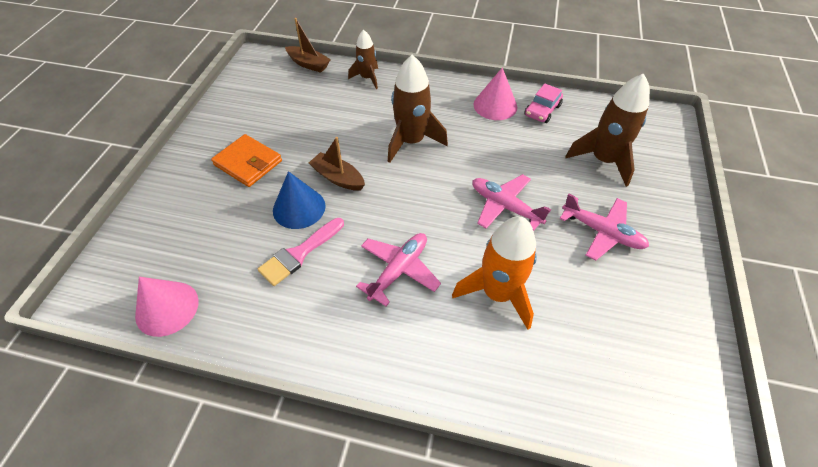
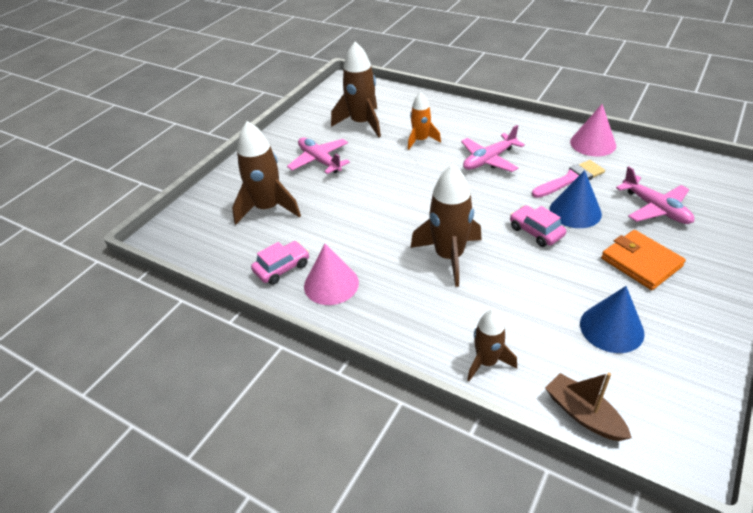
camera: 160 degrees left, 10 degrees down
pink cone [135,277,199,337] -> pink cone moved to [570,104,616,156]
brown boat [309,137,365,191] -> pink car [510,205,566,247]
orange rocket [452,216,537,330] -> orange rocket [408,92,441,150], size x0.60
pink plane [472,174,551,231] -> pink plane moved to [616,166,694,224]
none -> brown rocket [331,42,381,137]
none -> blue cone [580,286,645,353]

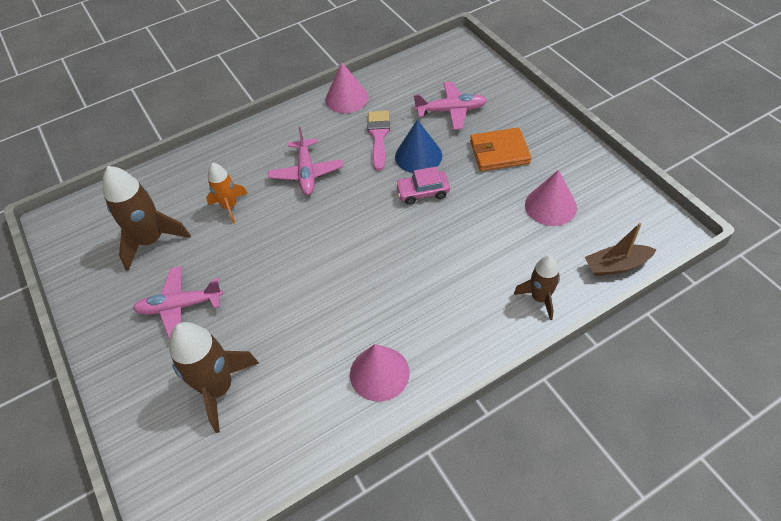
camera: 60 degrees left, 10 degrees up
pink car [251,241,309,285] -> none
brown rocket [410,164,482,287] -> none
blue cone [580,286,645,353] -> pink cone [525,170,577,226]

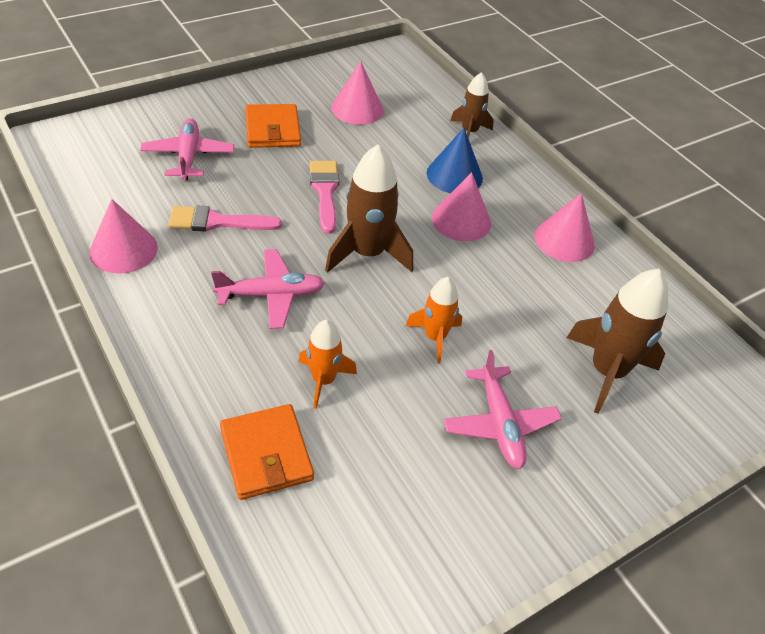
camera: 100 degrees left, 5 degrees down
brown rocket [103,166,191,271] -> brown rocket moved to [325,144,413,273]
blue cone [395,120,442,173] -> blue cone moved to [427,128,483,193]
pink car [395,167,450,205] -> pink brush [310,161,339,233]
brown boat [585,223,657,276] -> none
none -> orange wallet [220,404,314,500]
none -> orange rocket [406,277,462,363]
none -> pink cone [432,172,491,241]

